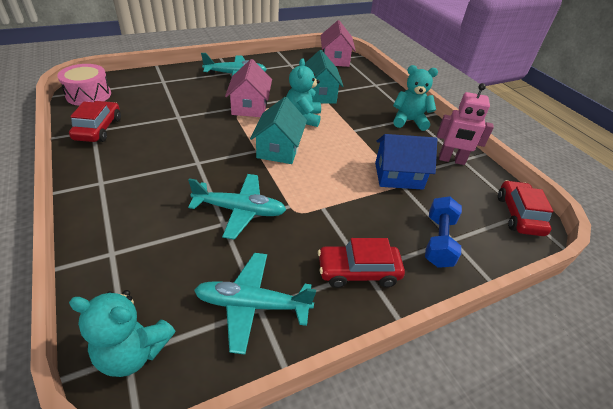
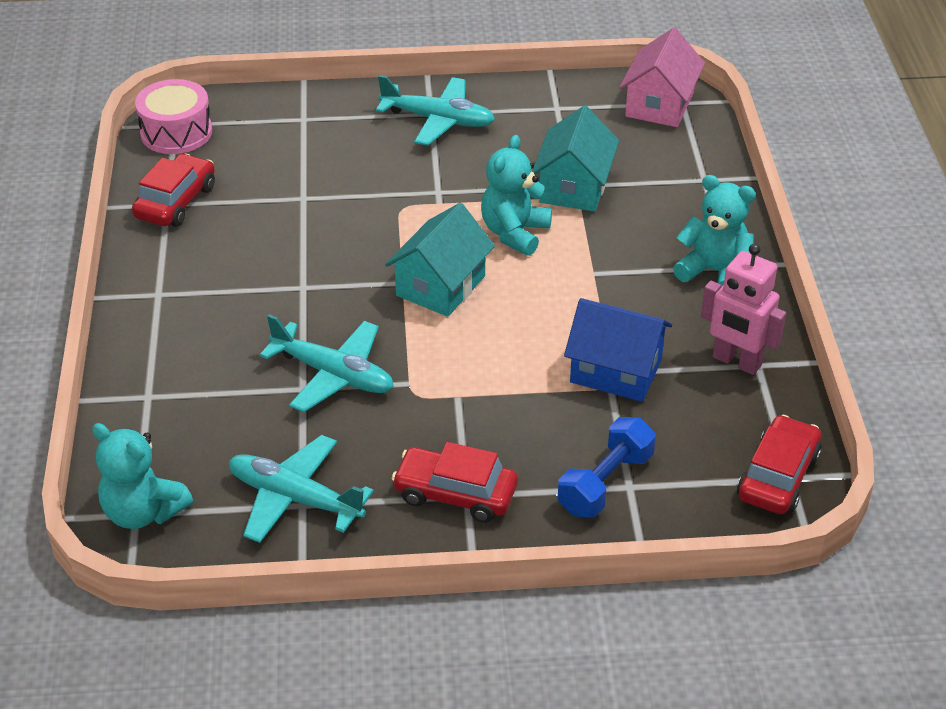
camera: 25 degrees right, 0 degrees up
pink house [225,59,272,117] -> none

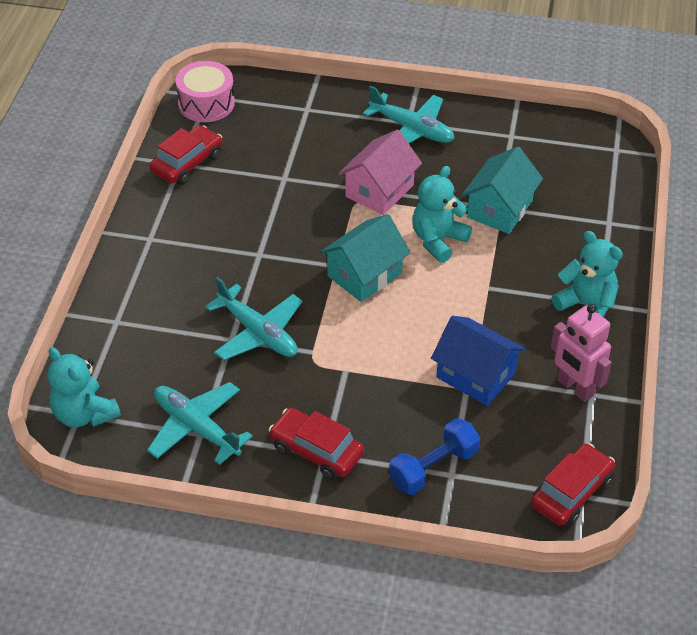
camera: 15 degrees right, 5 degrees up
pink house [619,28,705,127] -> pink house moved to [338,129,422,215]

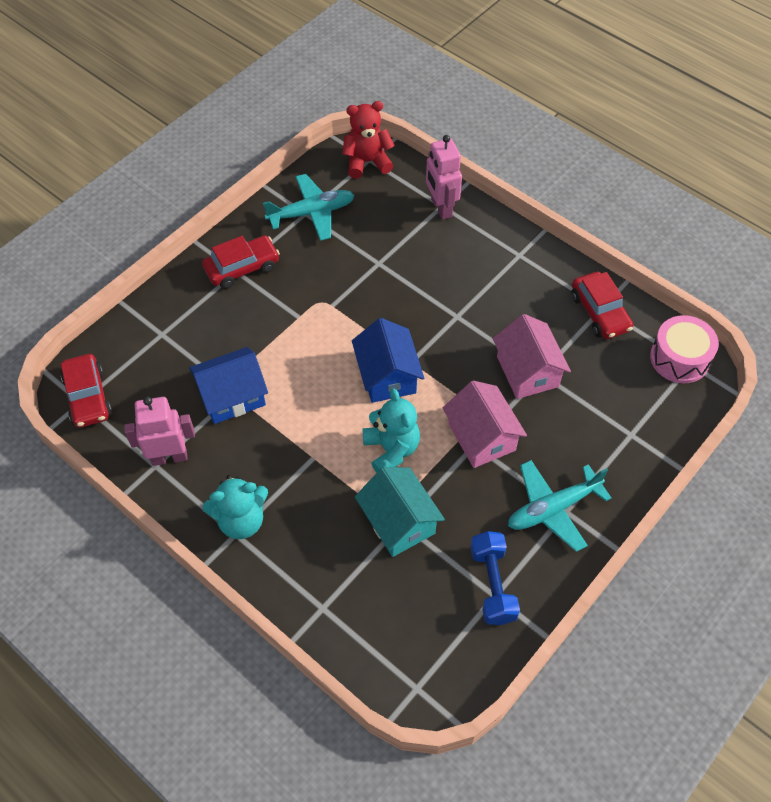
camera: 120 degrees right, 10 degrees up
turquoise teddy bear [48,347,121,427] -> red teddy bear [342,101,395,179]
turquoise plane [205,277,303,361] -> none
turquoise house [320,214,410,302] -> blue house [352,318,424,403]
blue dumbbell [389,418,480,495] -> blue dumbbell moved to [470,531,520,625]
none -> pink robot [426,135,462,220]
none -> pink house [493,314,571,399]

